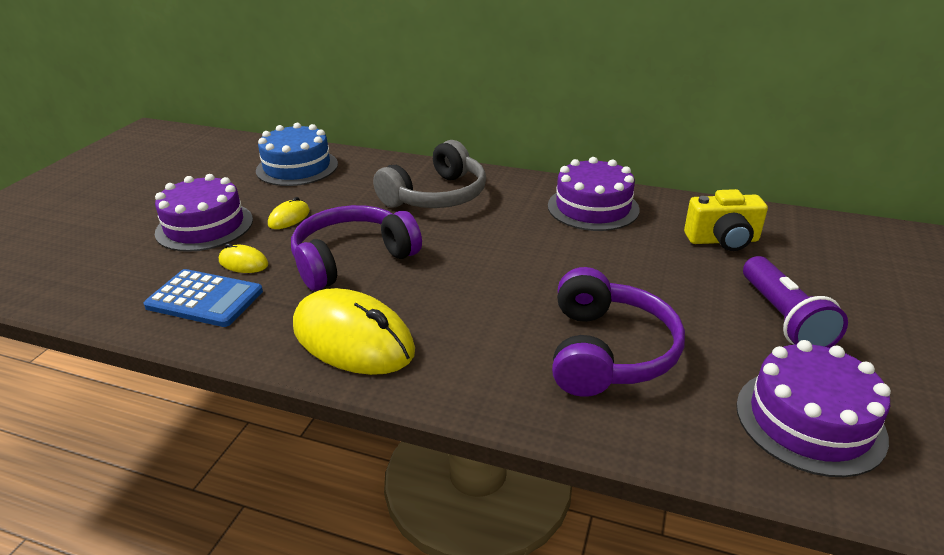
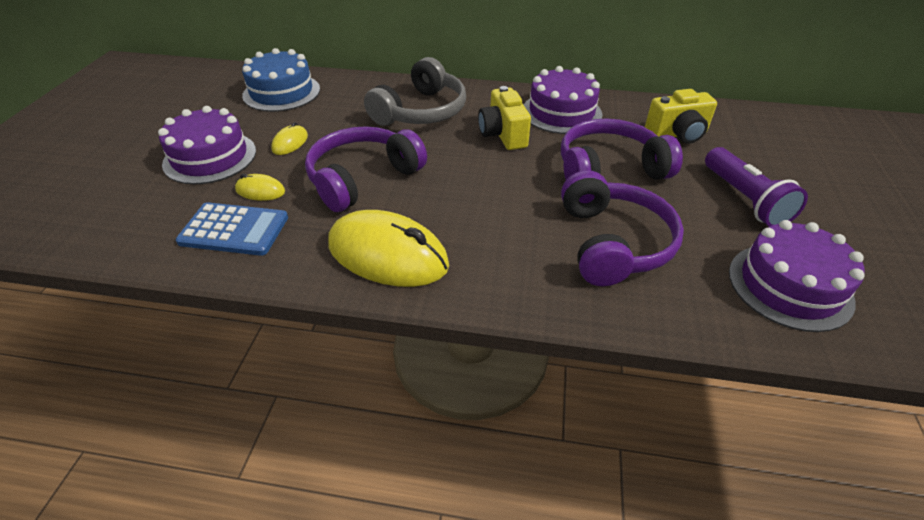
camera: 10 degrees left, 10 degrees up
none -> yellow camera [478,86,531,150]
none -> purple headphones [561,118,683,180]

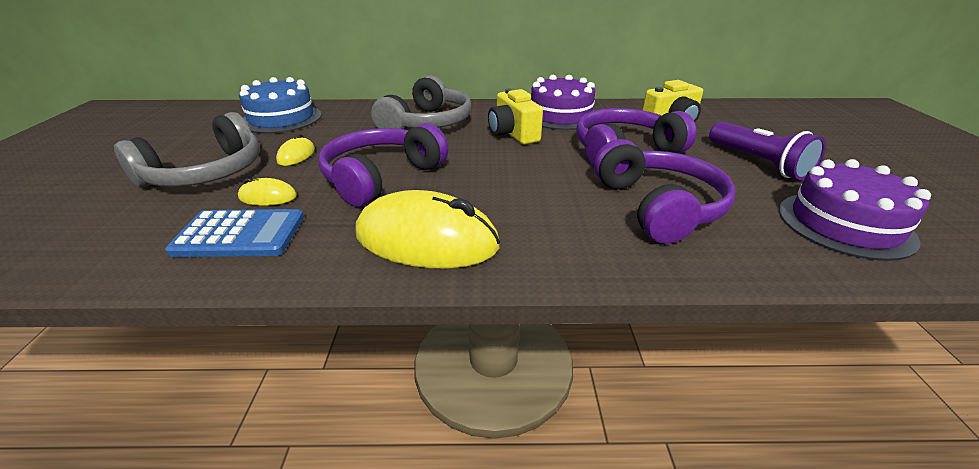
camera: 10 degrees left, 10 degrees down
purple cake [158,106,256,184] -> grey headphones [114,112,260,187]

